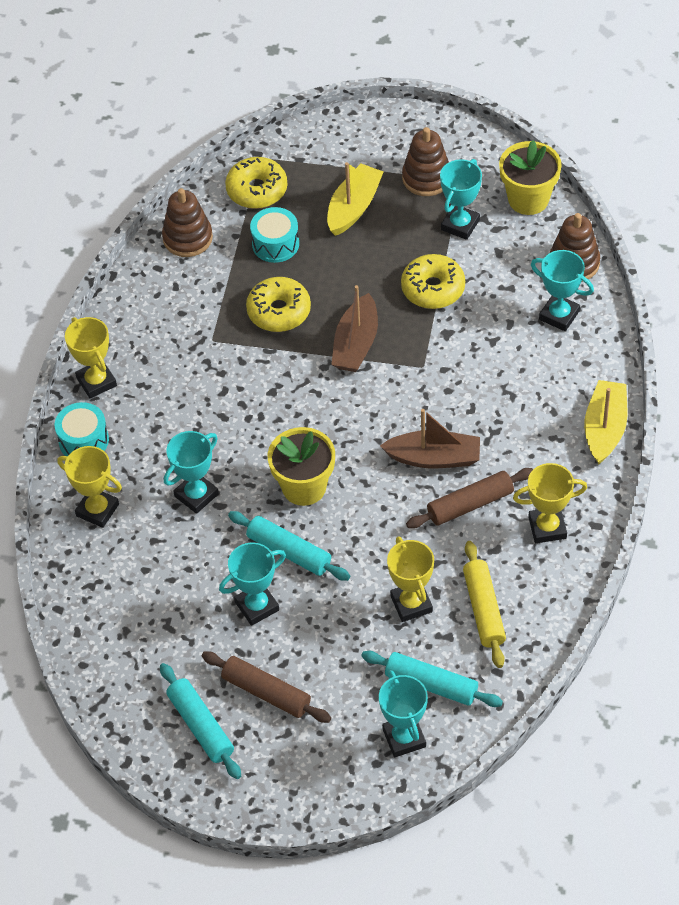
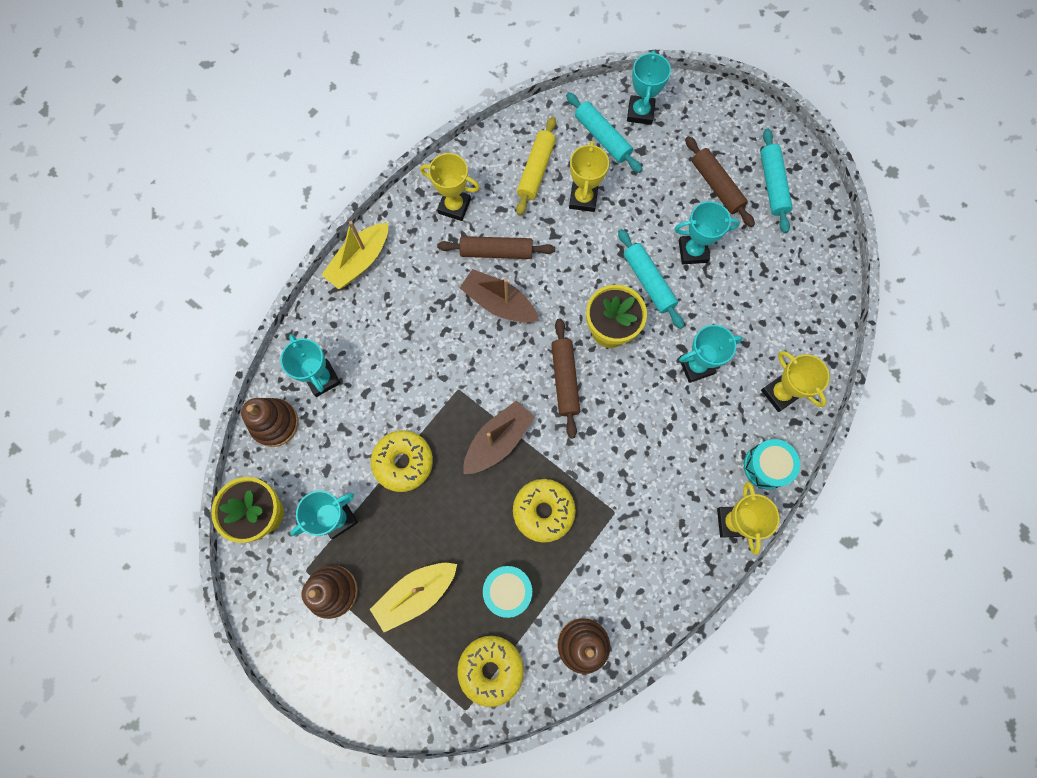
camera: 155 degrees left, 20 degrees up
none -> brown rolling pin [551,318,580,439]

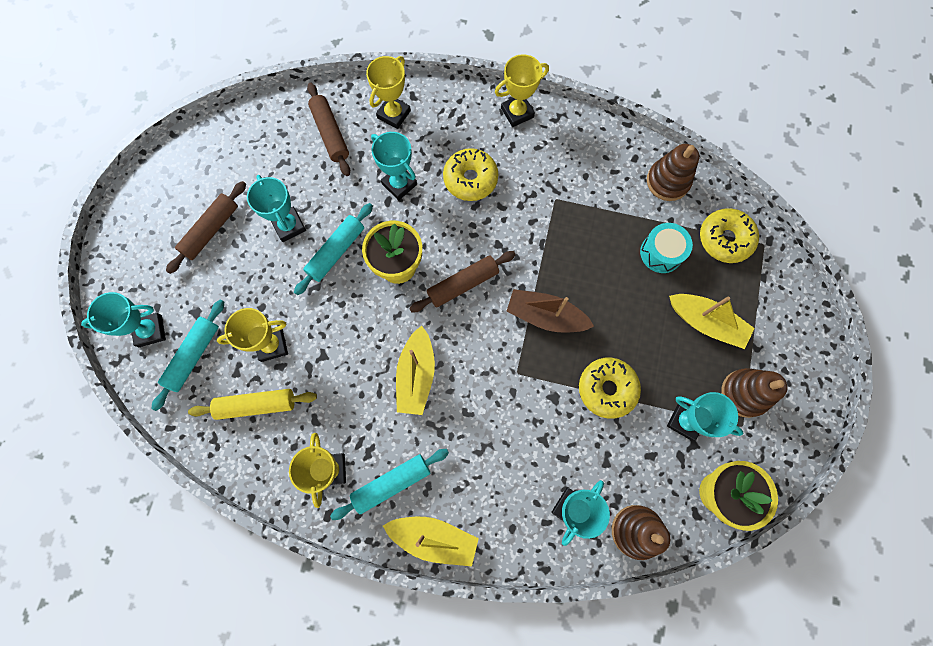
camera: 115 degrees left, 0 degrees up
brown rolling pin [437,236,555,259] -> brown rolling pin moved to [307,82,350,176]
brown boat [460,269,539,323] -> yellow boat [396,326,435,415]
yellow donut [513,479,576,543] -> yellow donut moved to [443,148,499,201]
turquoise drum [744,439,800,490] -> none
turquoise rolling pin [760,129,792,233] -> turquoise rolling pin moved to [330,449,449,520]

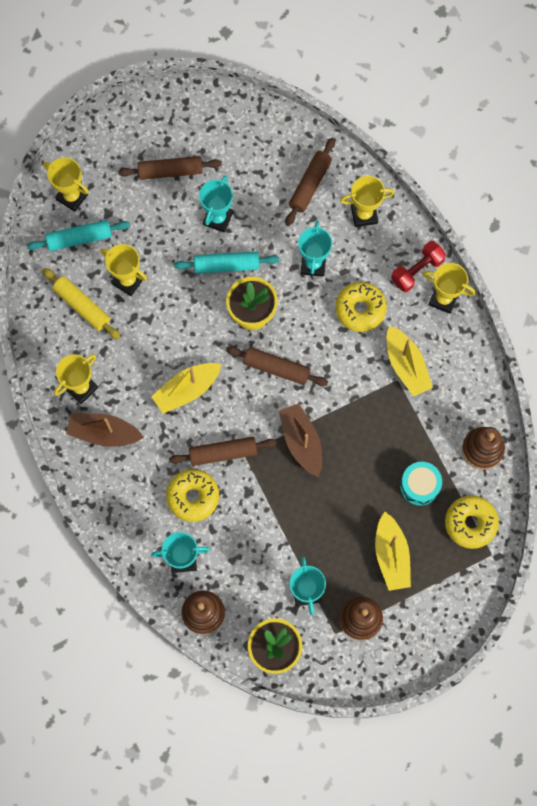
camera: 50 degrees right, 0 degrees up
turquoise trophy [81,292,166,347] -> yellow trophy [43,157,89,212]
turquoise rolling pin [330,449,449,520] -> brown boat [66,413,144,447]
yellow boat [383,517,479,567] -> yellow boat moved to [387,326,433,397]
yellow donut [579,358,641,419] -> yellow donut moved to [166,469,219,522]
none -> brown rolling pin [169,437,277,466]
none -> red dumbbell [391,241,446,292]

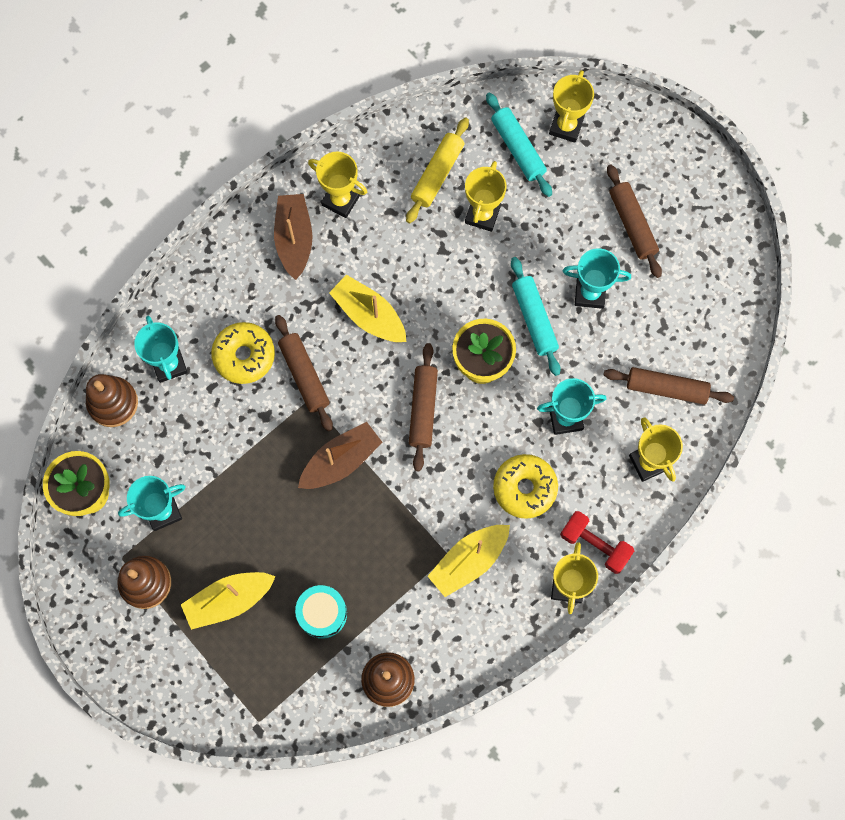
camera: 75 degrees right, 0 degrees up
yellow donut [445,495,499,549] -> none

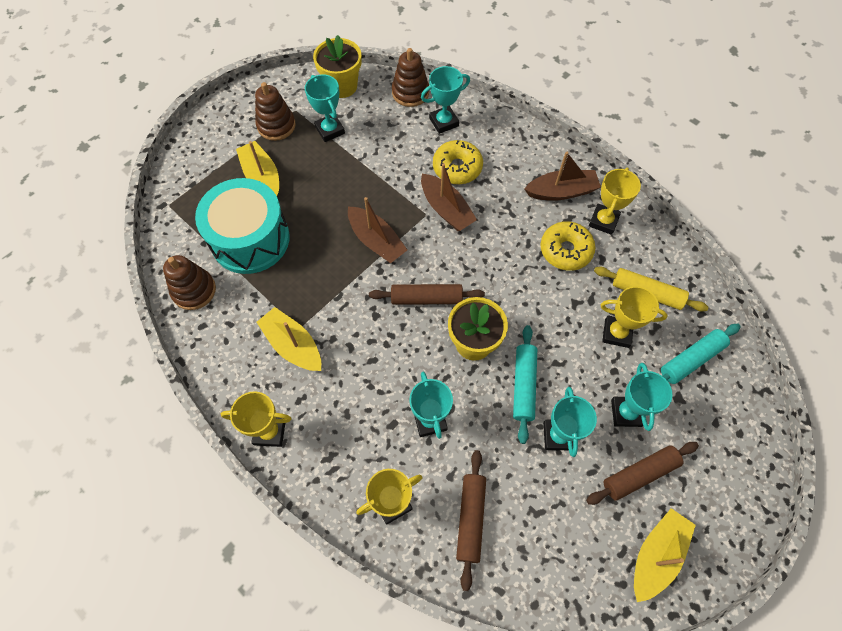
camera: 85 degrees right, 10 degrees down
brown rolling pin [275,315,333,432] -> brown boat [421,163,477,231]
turquoise drum [295,585,347,639] -> turquoise drum [195,178,290,274], size x1.97
yellow boat [329,275,406,342] -> yellow boat moved to [634,508,696,602]
yellow donut [493,454,558,519] -> yellow donut moved to [541,221,596,271]
turquoise rolling pin [511,257,561,376] -> turquoise rolling pin turned 60 degrees counterclockwise [513,325,537,444]
yellow trophy [549,70,594,143] -> none
red dumbbell [560,511,634,574] -> none
none -> turquoise trophy [611,363,672,431]

